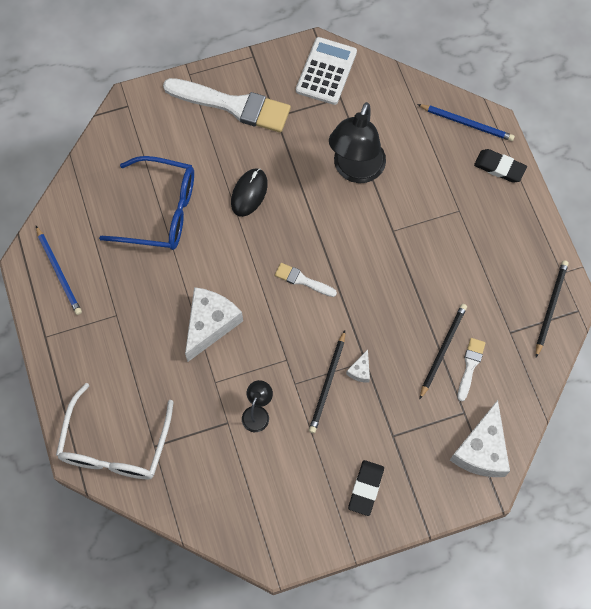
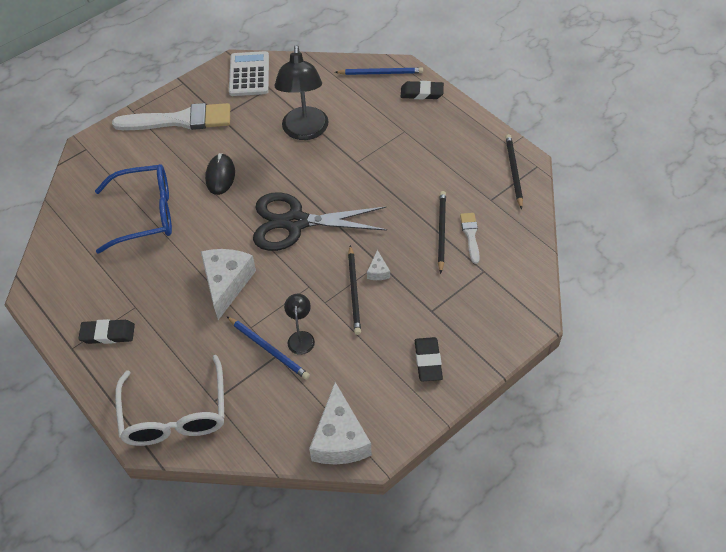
camera: 20 degrees left, 15 degrees down
blue pencil [36,226,82,315] -> blue pencil moved to [226,316,310,380]
white brush [275,263,337,297] -> black scissors [253,192,387,251]
white cheese [450,400,510,477] -> white cheese moved to [309,382,372,465]
none -> black eraser [78,319,135,344]

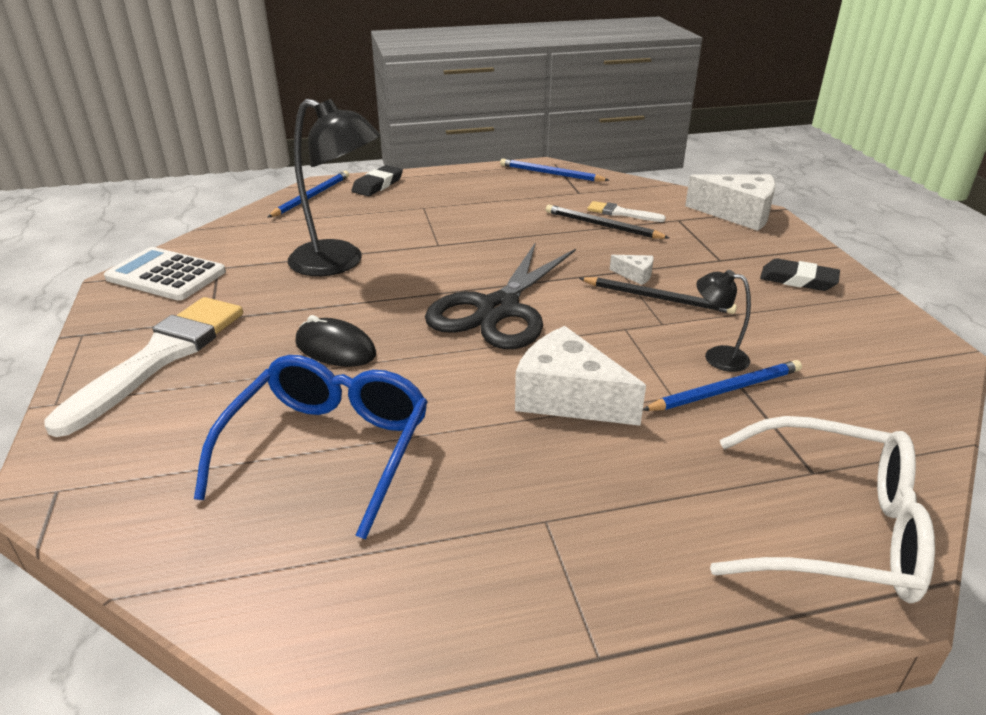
camera: 65 degrees left, 20 degrees down
black eraser [78,319,135,344] -> none
white cheese [309,382,372,465] -> white cheese moved to [685,174,776,231]
black pencil [506,134,523,209] -> blue pencil [500,159,609,182]

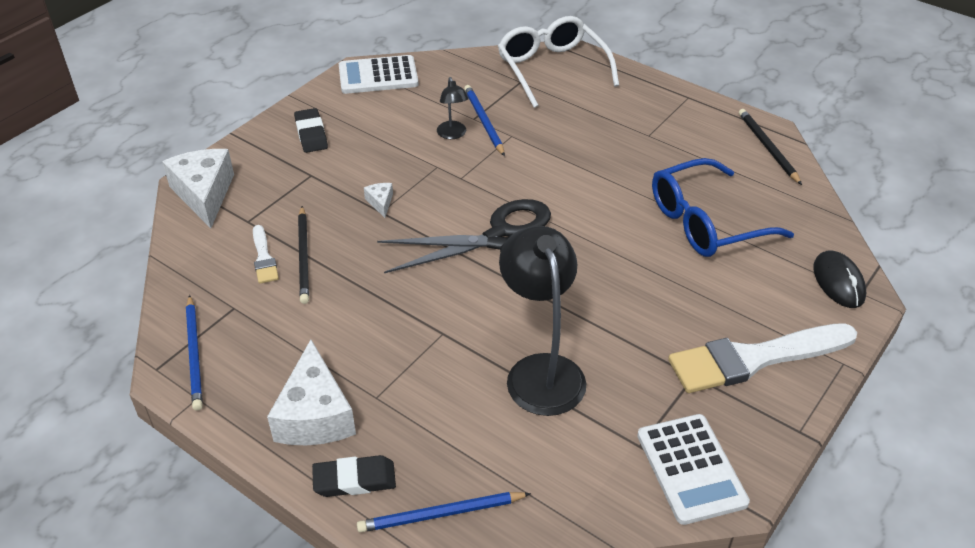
camera: 130 degrees left, 10 degrees up
black mouse [295,315,376,367] -> black mouse moved to [813,250,866,308]
white cheese [515,326,646,426] -> white cheese moved to [267,340,356,445]
black pencil [579,277,737,314] -> black pencil moved to [739,109,802,185]
blue pencil [643,360,802,411] -> blue pencil turned 45 degrees clockwise [464,85,505,156]
none -> white calculator [339,55,419,94]

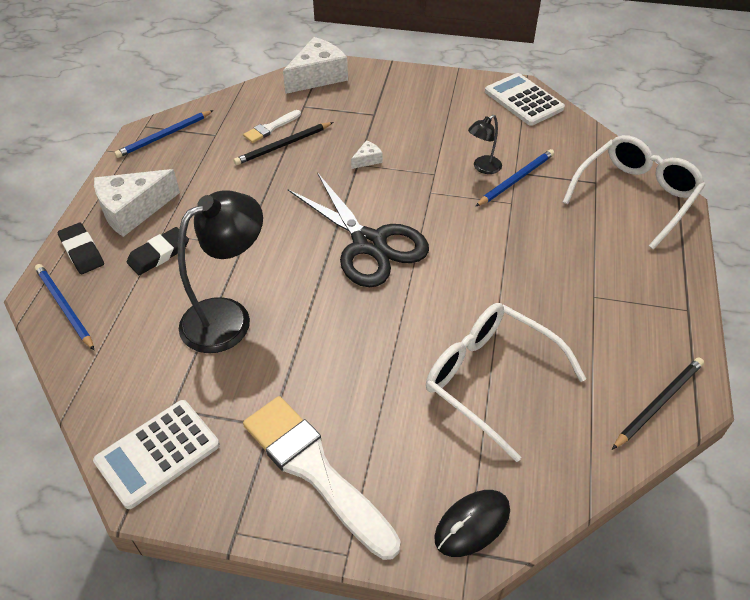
camera: 65 degrees right, 5 degrees up
black eraser [294,108,328,153] -> black eraser moved to [127,227,189,275]
blue glasses [652,158,794,257] -> white glasses [426,303,586,462]

